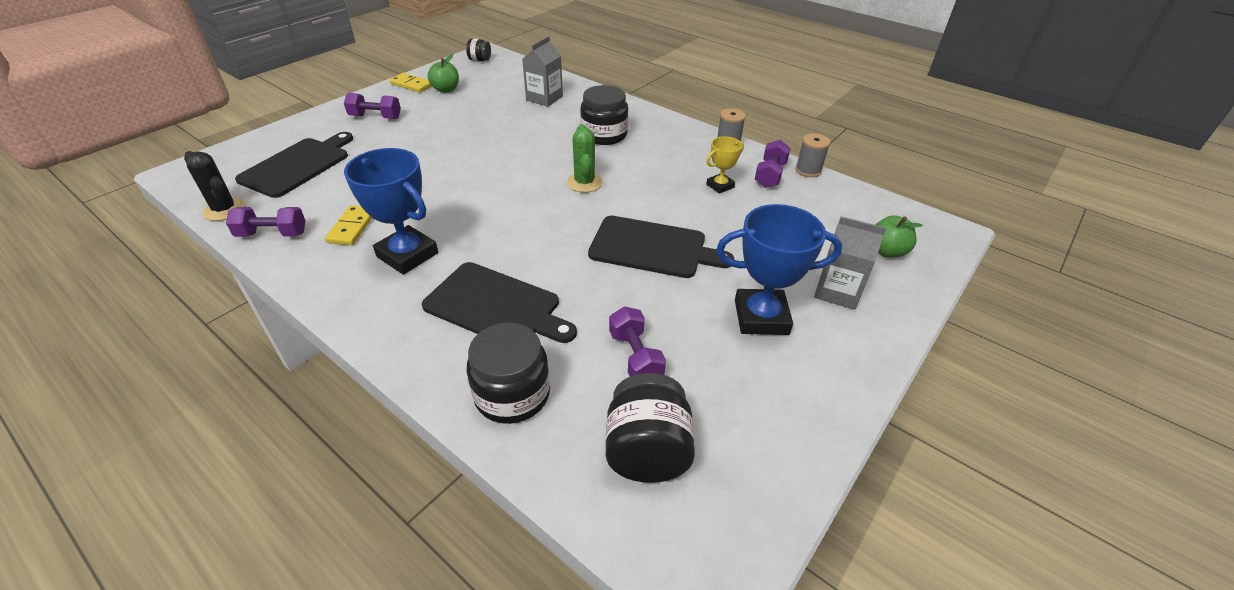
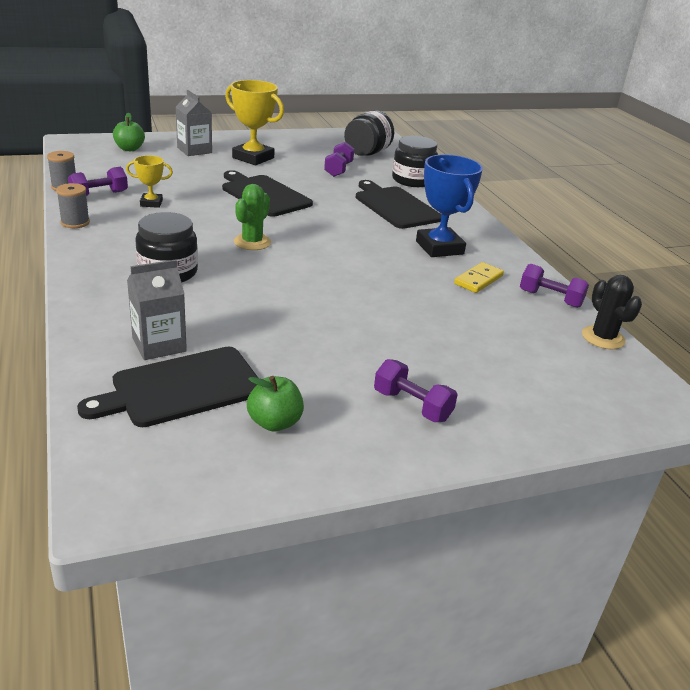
camera: 150 degrees left, 10 degrees down
black cutting board [235,132,353,198] -> black cutting board moved to [77,347,258,427]
yellow domino [389,73,432,93] -> none
black jar [466,38,491,61] -> none
blue trophy [716,204,842,335] -> yellow trophy [225,80,284,165]

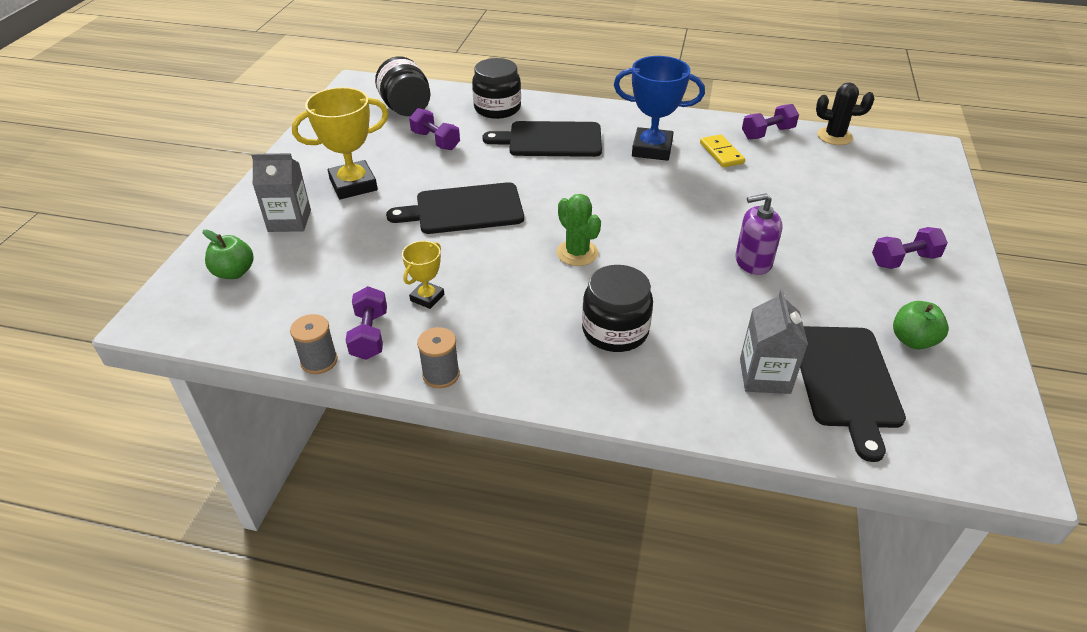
camera: 55 degrees left, 10 degrees up
none -> purple soap dispenser [735,193,783,275]

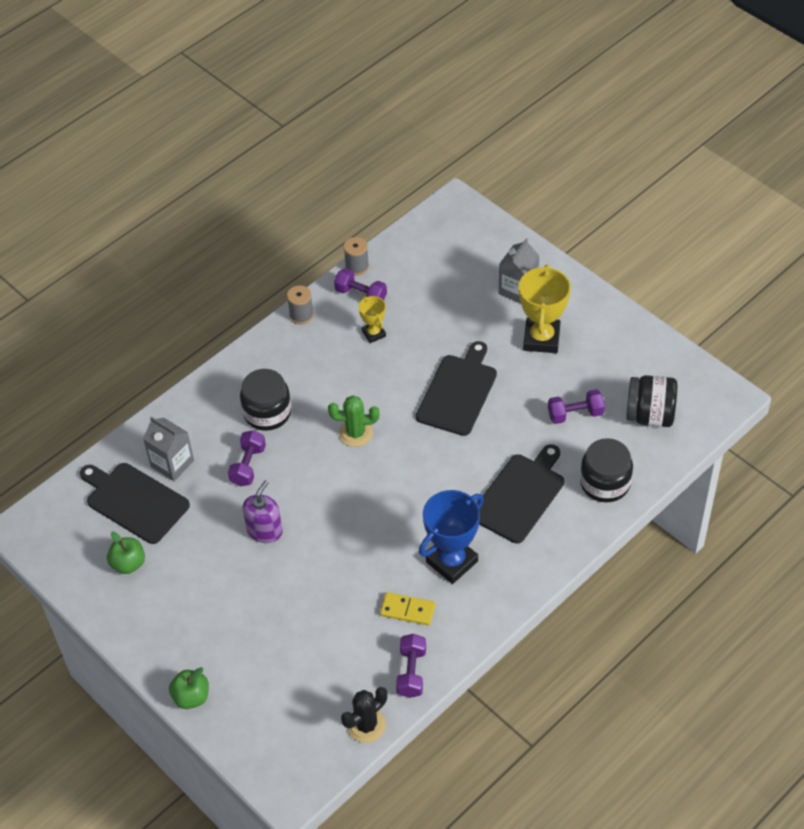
camera: 125 degrees right, 10 degrees up
green apple [203,229,254,279] -> green apple moved to [169,667,209,709]
purple dumbbell [872,227,948,269] -> purple dumbbell moved to [228,430,266,486]

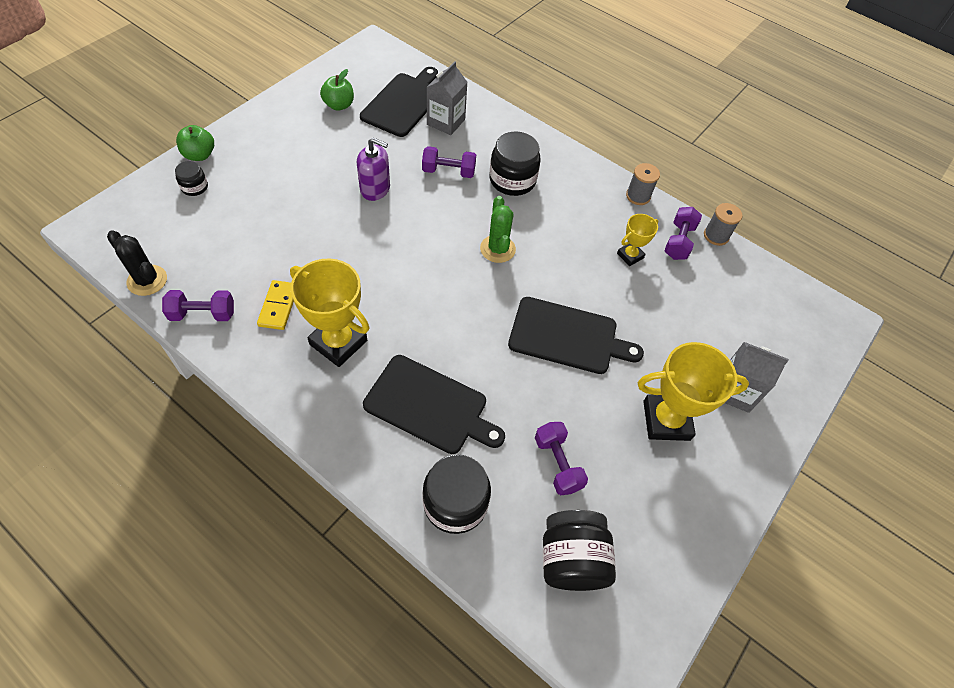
camera: 75 degrees right, 5 degrees up
blue trophy [419,490,484,584] -> yellow trophy [290,258,370,367]
none -> black jar [175,161,208,196]

